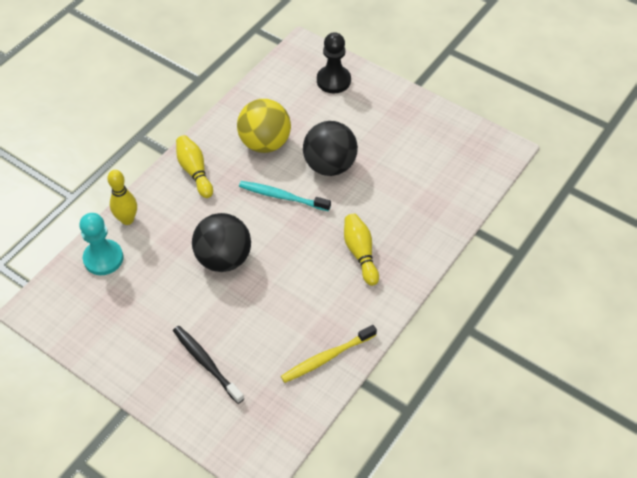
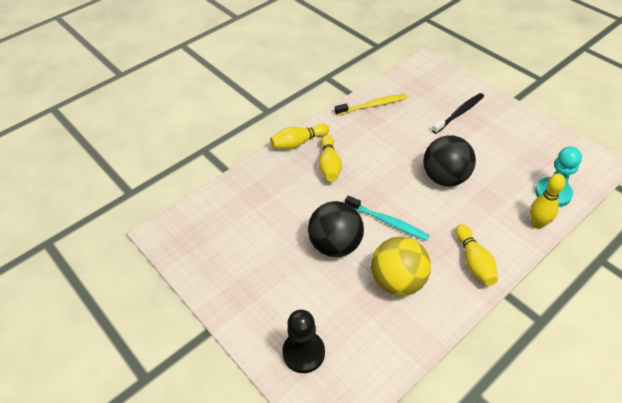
camera: 165 degrees left, 5 degrees down
black toothbrush [173,326,244,404] -> black toothbrush turned 105 degrees counterclockwise [432,93,484,134]
none -> yellow bowling pin [270,124,329,149]

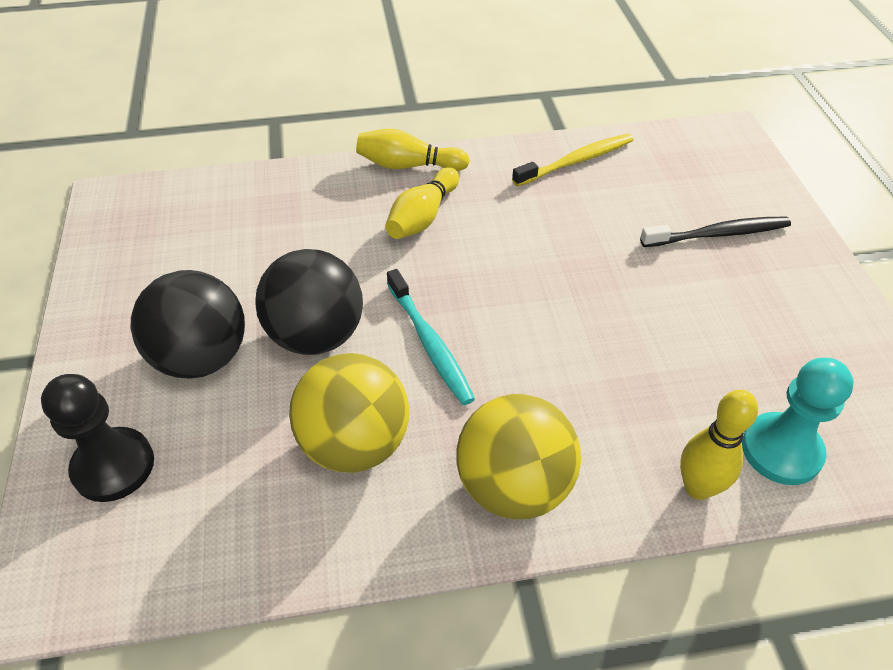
camera: 30 degrees right, 0 degrees up
yellow toothbrush [335,94,407,115] -> yellow toothbrush turned 45 degrees counterclockwise [512,133,633,187]
black ball [423,135,476,186] -> black ball moved to [131,270,245,378]
yellow bowling pin [455,224,498,286] -> yellow ball [456,394,581,519]

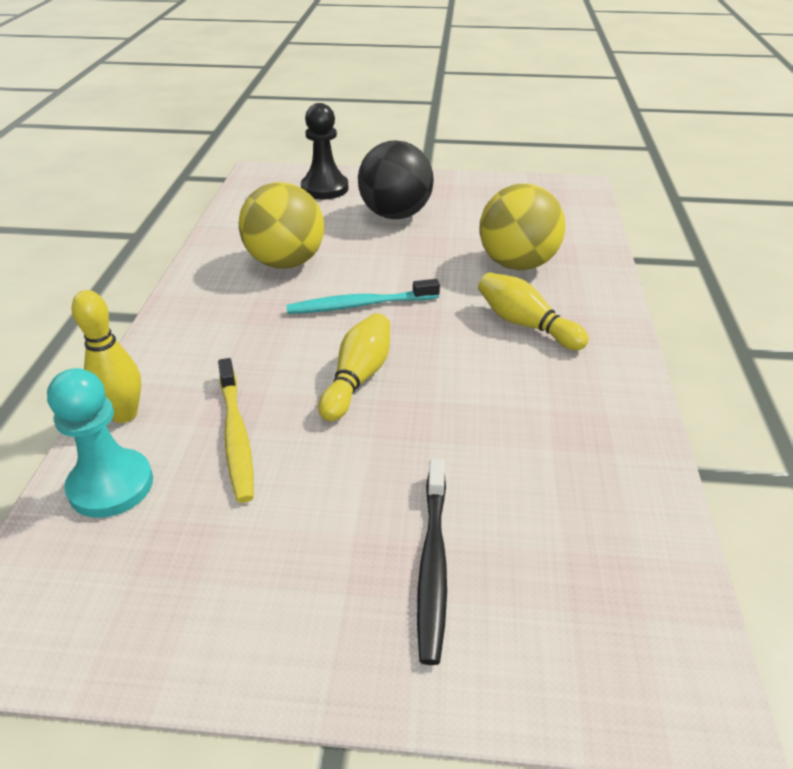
camera: 105 degrees right, 10 degrees down
black ball [255,249,363,355] -> none
yellow bowling pin [356,129,470,171] -> yellow bowling pin moved to [318,313,390,421]
yellow ball [456,394,581,519] -> yellow ball moved to [479,184,565,270]
yellow toothbrush [512,133,633,187] -> yellow toothbrush moved to [218,358,254,503]

